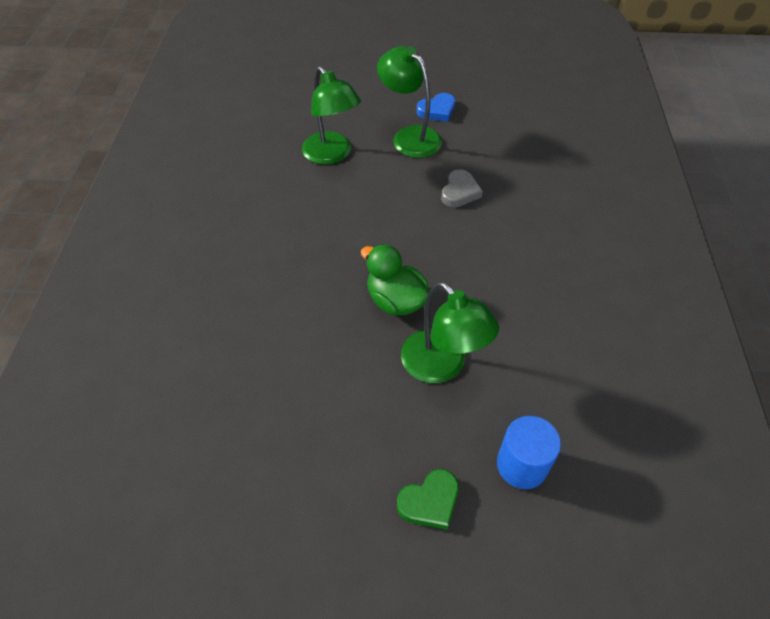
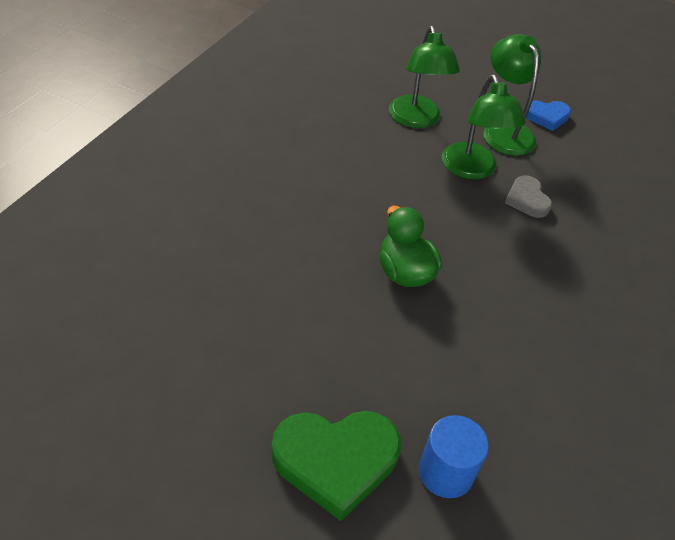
camera: 20 degrees right, 5 degrees down
green heart [397,469,459,530] -> green heart [271,411,401,521], size x1.82
green lamp [401,281,499,383] -> green lamp moved to [442,75,526,179]
grey heart [441,169,483,207] -> grey heart turned 120 degrees clockwise [505,176,552,218]

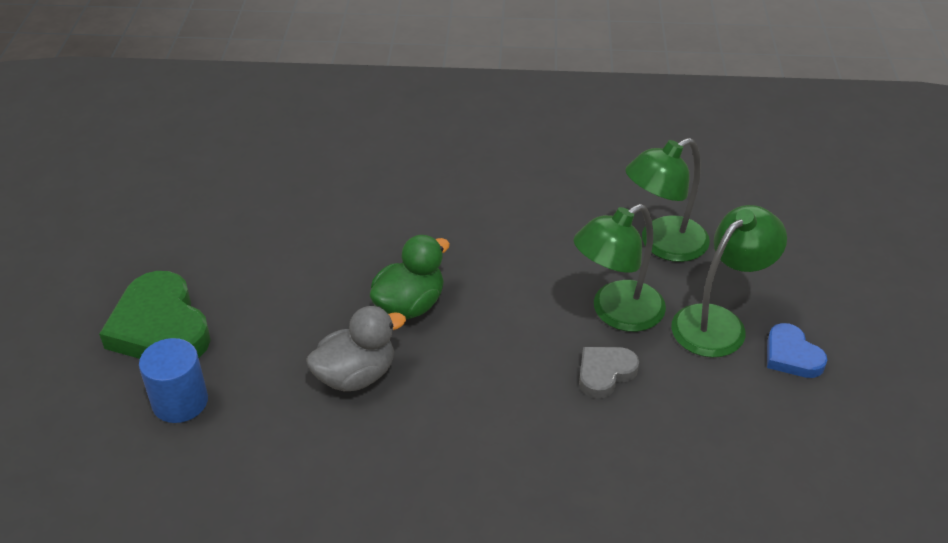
camera: 70 degrees right, 5 degrees down
none -> grey duck [306,306,406,391]

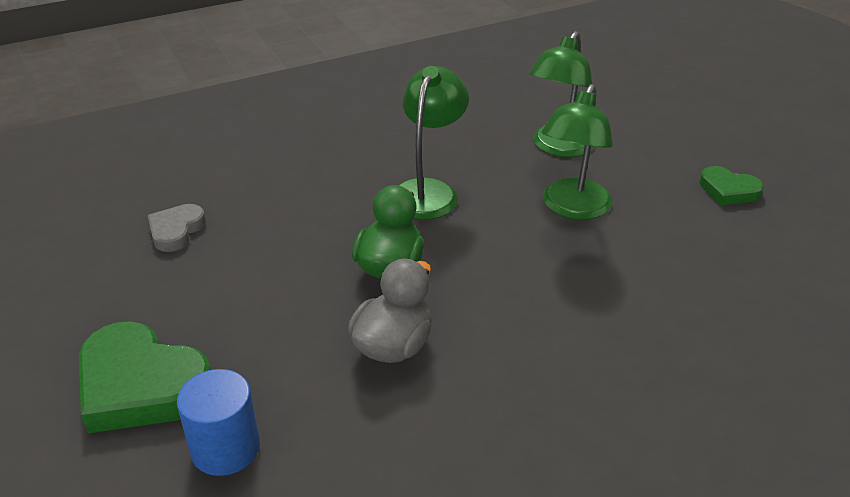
camera: 30 degrees left, 5 degrees down
grey heart [579,347,639,399] -> grey heart moved to [148,204,206,252]
green lamp [671,205,787,358] -> green lamp moved to [398,66,469,220]
blue heart [767,323,827,378] -> green heart [699,166,764,205]

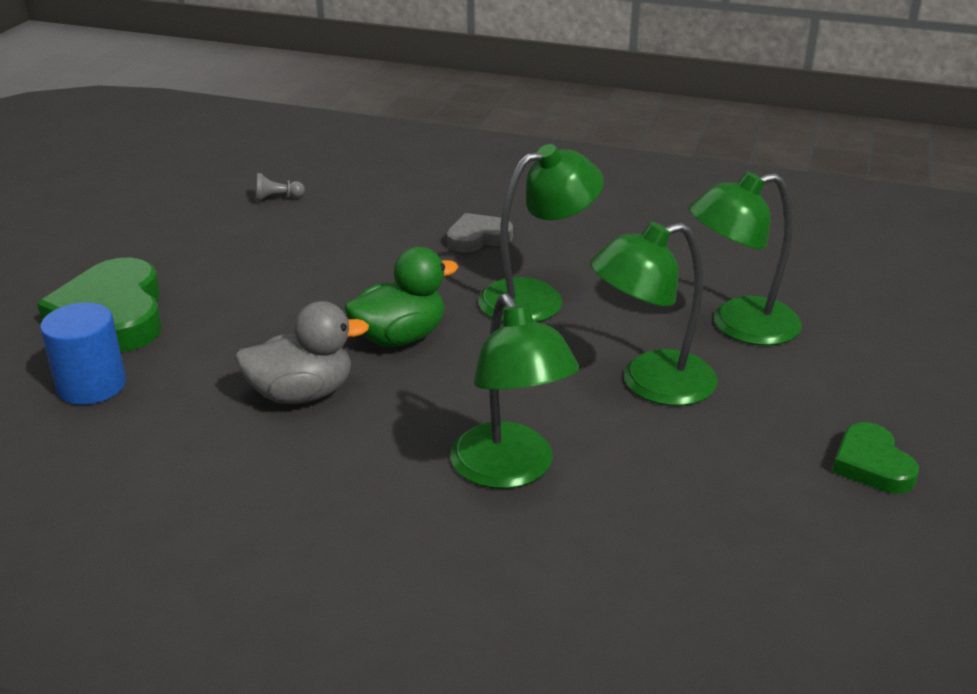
camera: 45 degrees right, 5 degrees down
grey heart [148,204,206,252] -> grey heart moved to [447,213,513,253]
none -> grey pawn [256,173,305,201]
none -> green lamp [450,293,580,489]

